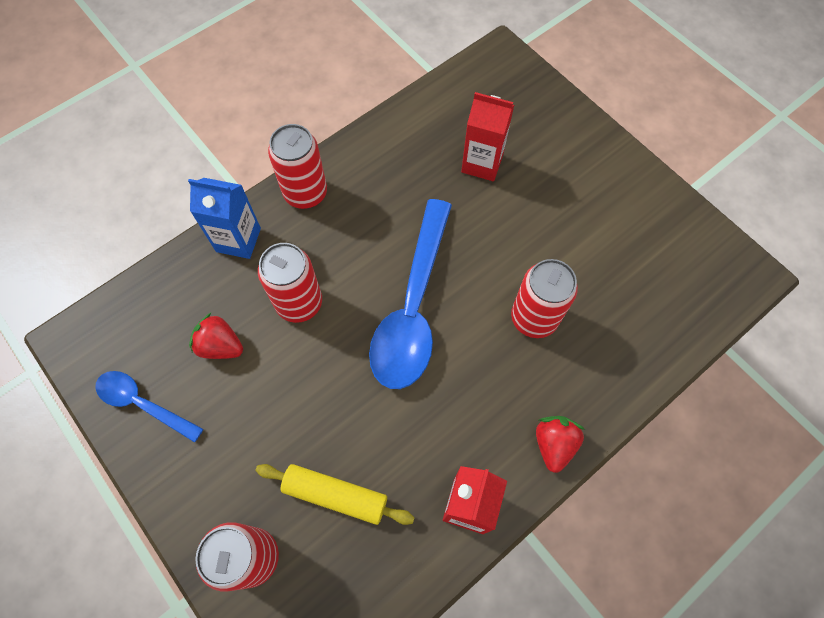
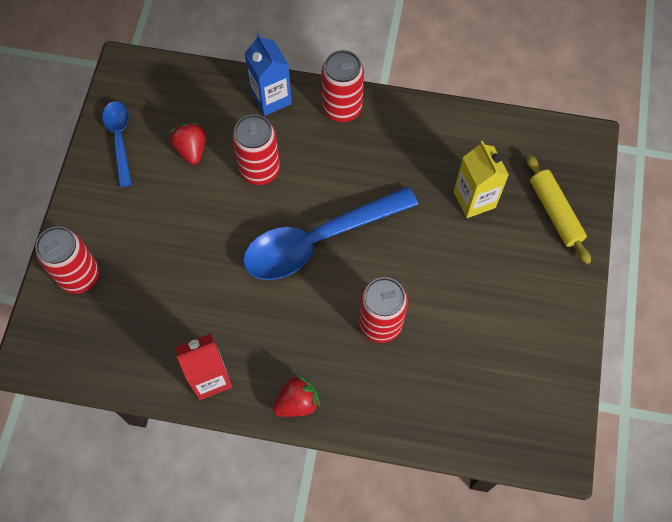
camera: 50 degrees right, 0 degrees up
yellow rolling pin [256,464,415,525] -> yellow rolling pin moved to [527,155,591,264]
red carton [461,92,514,181] -> yellow carton [453,141,509,218]

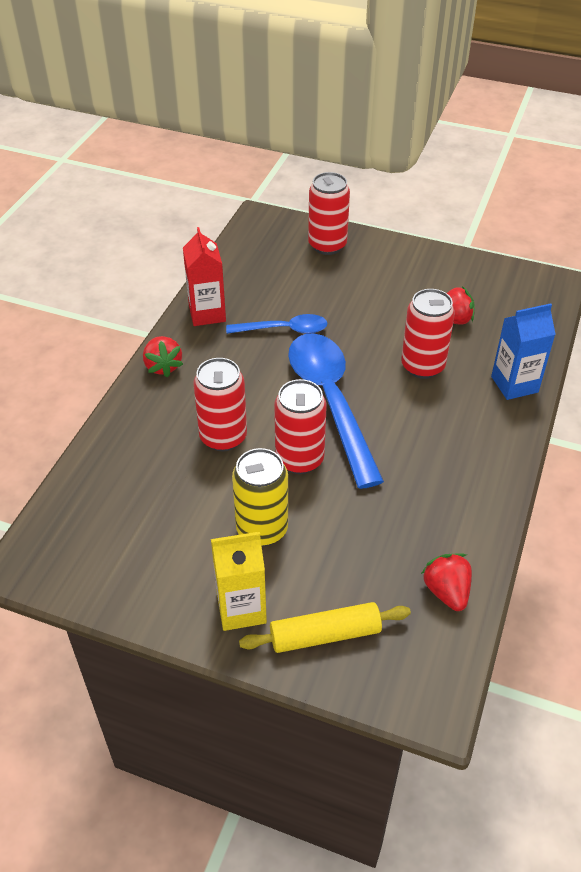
camera: 100 degrees right, 20 degrees down
blue spoon [102,101,132,187] -> blue spoon moved to [226,314,328,334]
red can [321,50,364,122] -> red can moved to [274,379,327,474]
yellow carton [453,141,509,218] -> yellow carton moved to [211,532,267,631]
none -> yellow can [232,448,288,546]
none -> red strawberry [421,553,472,611]

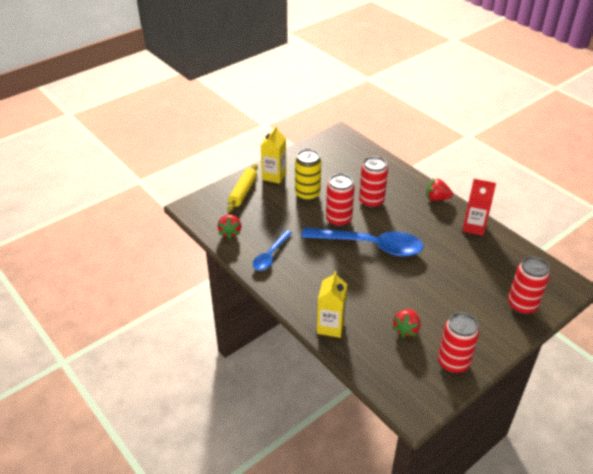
camera: 120 degrees right, 5 degrees down
blue spoon [226,314,328,334] -> blue spoon moved to [253,230,292,270]
red can [401,289,455,379] -> red can moved to [438,312,479,373]
red strawberry [421,553,472,611] -> red strawberry turned 75 degrees clockwise [218,214,241,239]
blue carton [491,303,556,400] -> yellow carton [317,271,347,338]

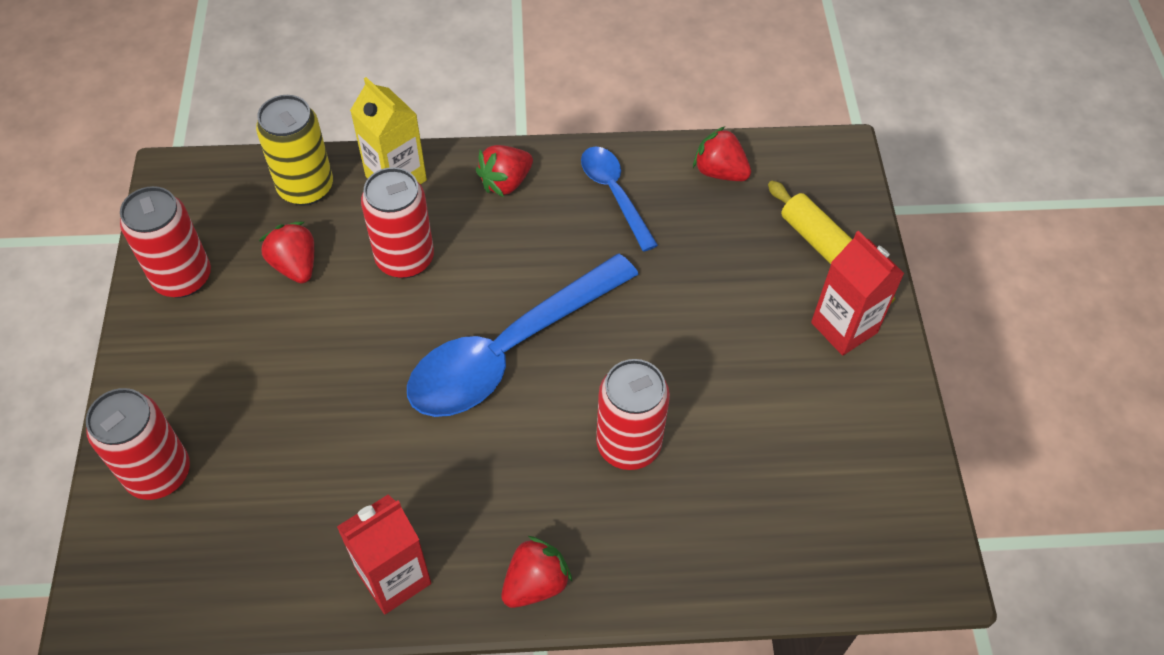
camera: 125 degrees right, 15 degrees up
yellow carton [260,126,286,184] -> red carton [811,231,904,356]
yellow can [295,149,321,201] -> yellow can moved to [256,95,333,206]
red can [326,174,355,227] -> red can moved to [361,167,434,278]
none -> red strawberry [476,145,533,197]

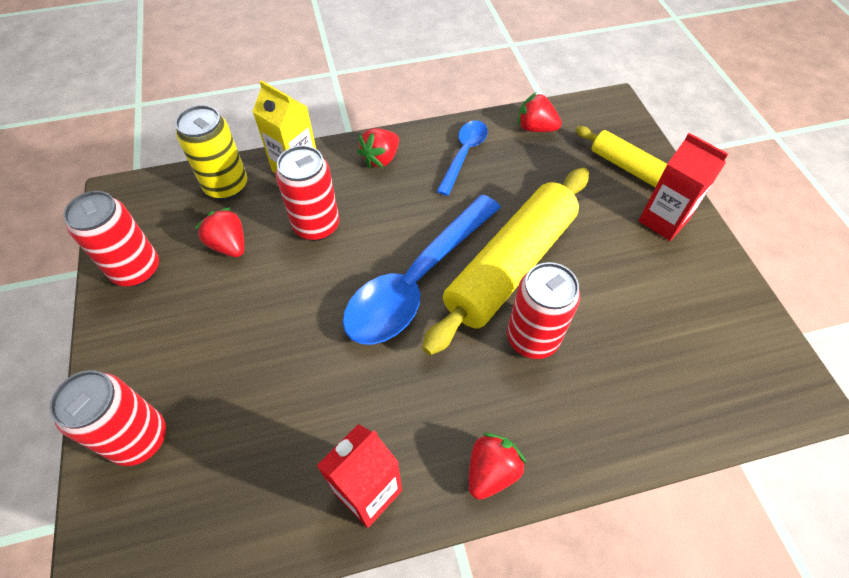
camera: 10 degrees left, 0 degrees up
blue spoon [581,146,658,251] -> blue spoon turned 60 degrees clockwise [436,120,488,196]
none -> yellow rolling pin [422,168,589,355]

